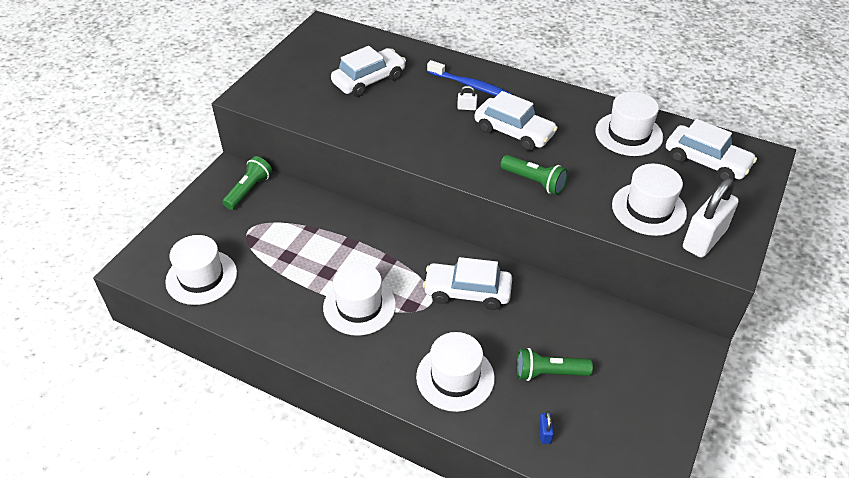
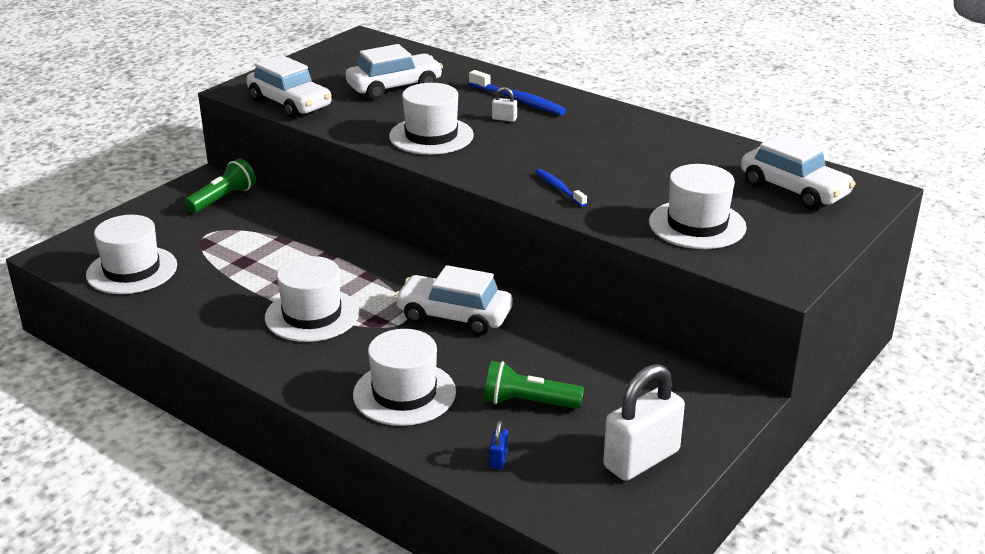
camera: 10 degrees right, 15 degrees down
white car [475,91,558,151] -> white car moved to [247,55,332,118]
green flashlight [500,155,568,195] -> blue toothbrush [535,169,587,207]
white hat [595,92,663,156] -> white hat moved to [389,83,474,155]
white padlock [683,178,739,258] -> white padlock moved to [603,364,685,481]

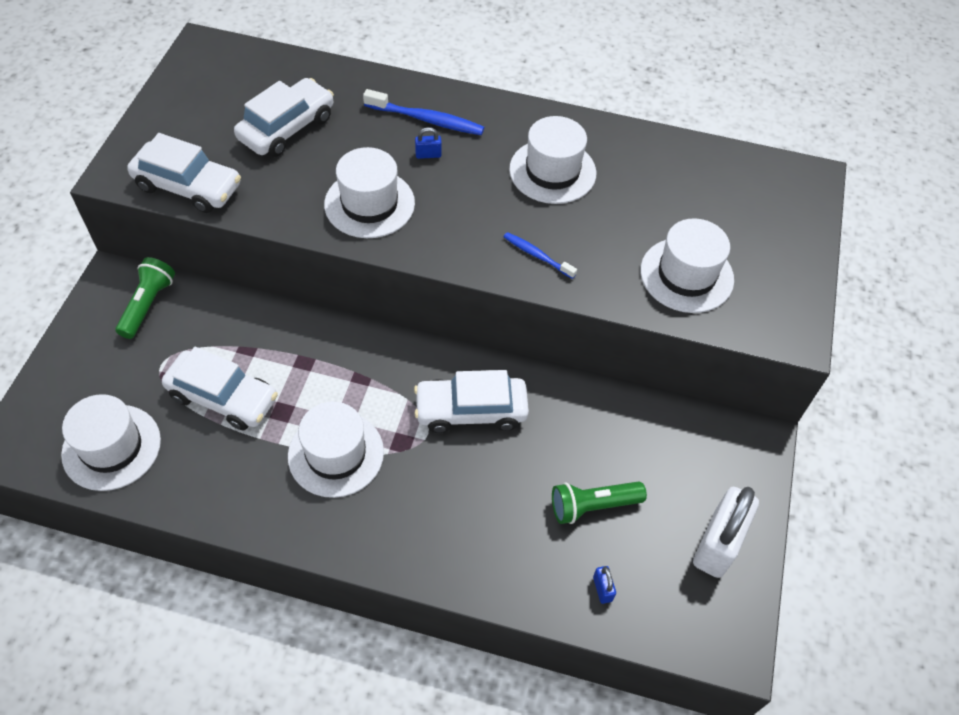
camera: 25 degrees left, 25 degrees up
white hat [353,329,456,426] -> white hat moved to [509,116,596,204]
white padlock [492,87,517,122] -> blue padlock [415,127,442,159]
white car [741,133,856,209] -> white car moved to [162,347,278,430]

